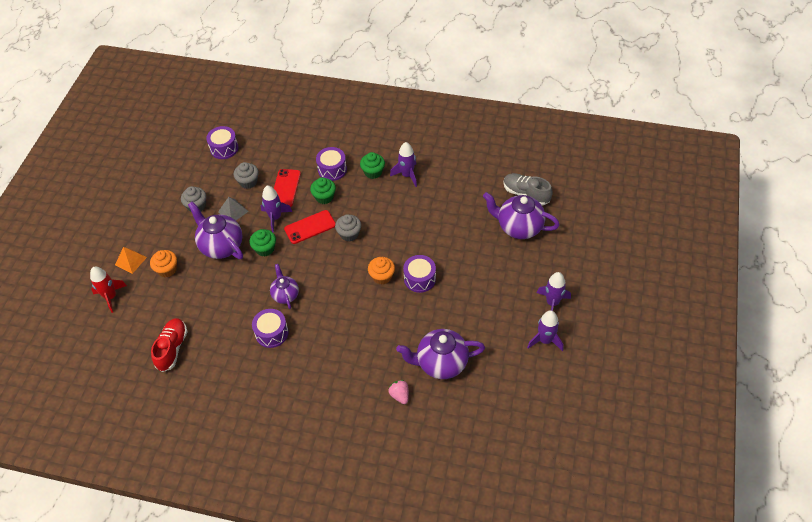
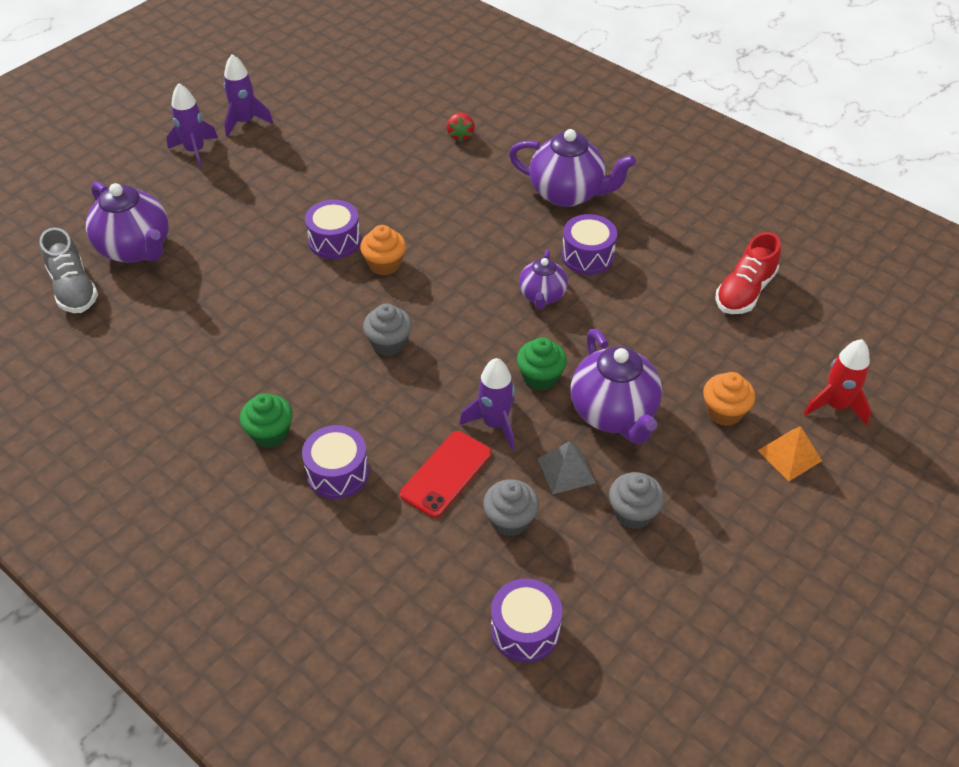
camera: 155 degrees left, 5 degrees down
red phone [284,210,336,244] -> none
green cupcake [310,177,336,204] -> none
pink strawberry [388,380,409,404] -> red strawberry [447,113,475,142]
purple rocket [390,142,417,187] -> none
purple teapot [396,329,485,379] -> purple teapot moved to [509,129,636,207]

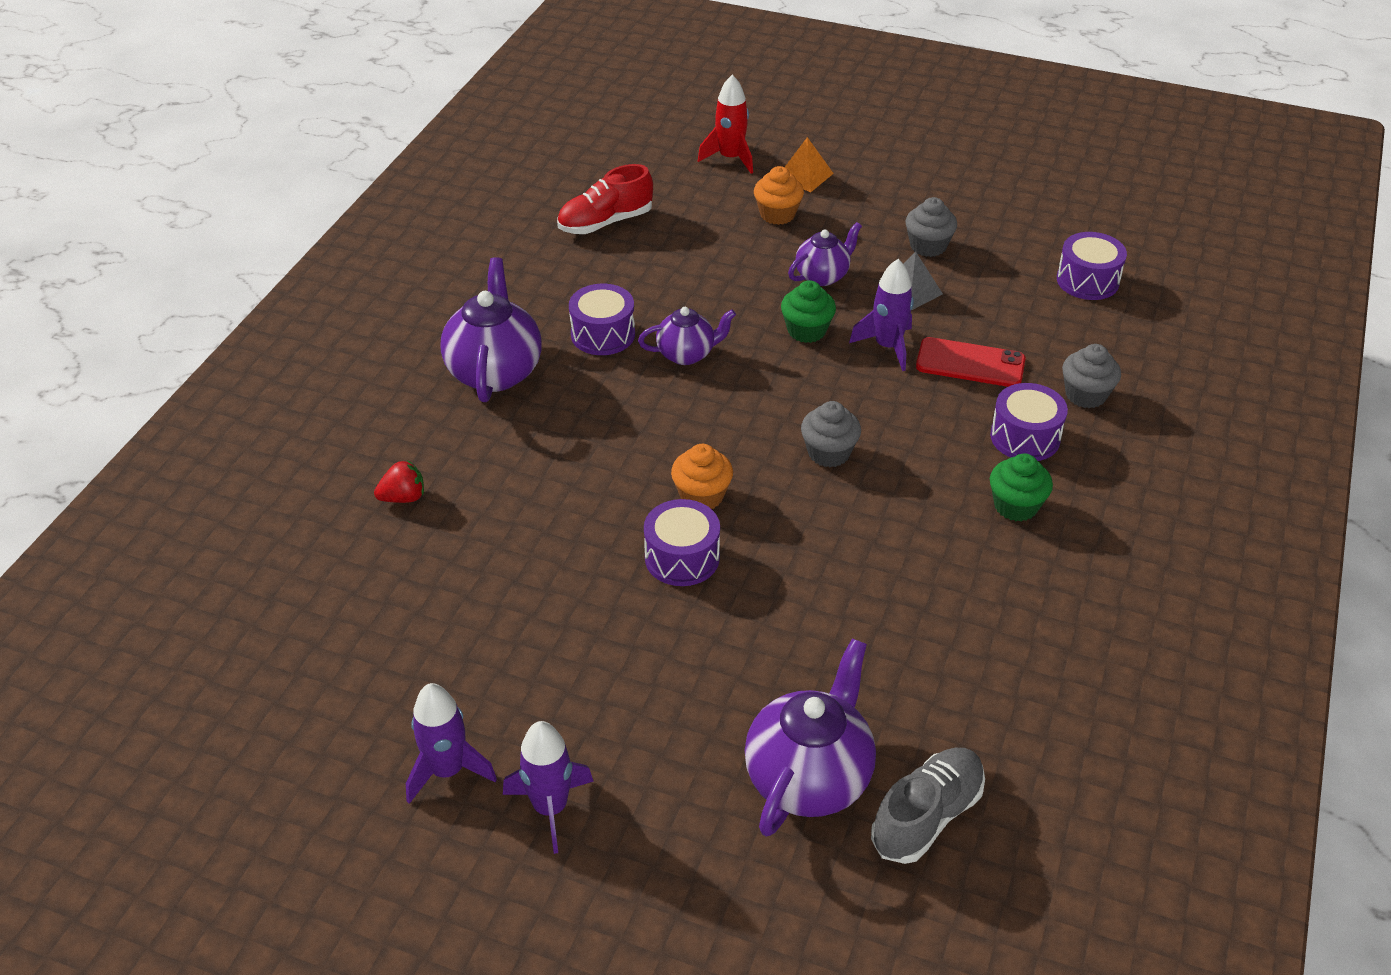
camera: 110 degrees left, 5 degrees down
grey cupcake [483,479,539,536] -> grey cupcake moved to [1062,344,1121,408]
purple teapot [571,329,662,444] -> purple teapot [788,222,862,286], size x0.59
red shoe [716,232,781,314] -> red shoe turned 135 degrees clockwise [557,164,653,234]

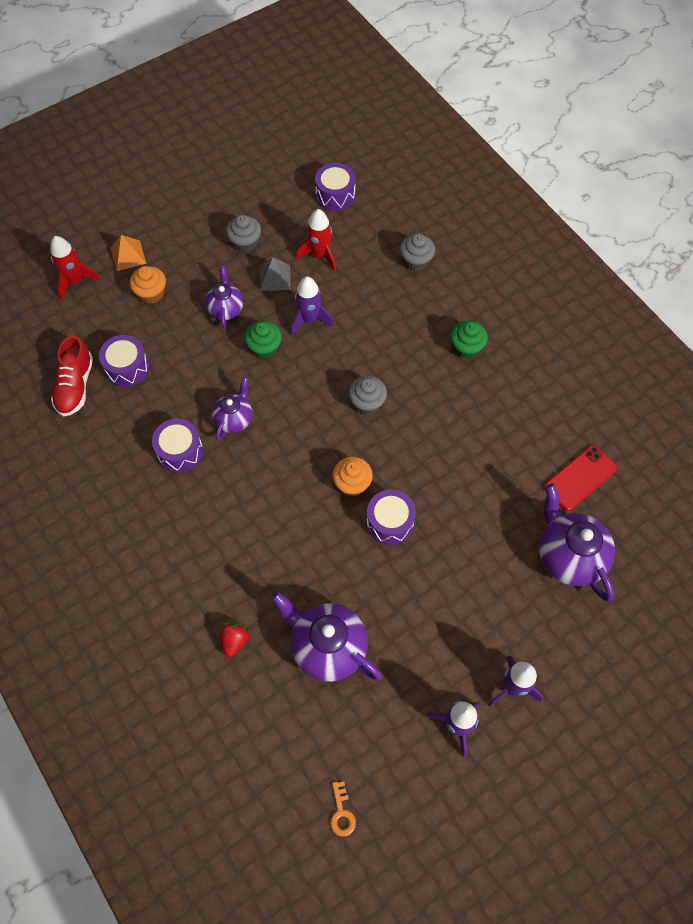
camera: 55 degrees left, 20 degrees up
purple teapot [441,257,542,402] -> purple teapot moved to [271,592,382,682]
grey shoe [871,748,985,864] -> none
red phone [916,337,1026,387] -> red phone moved to [544,445,617,511]
purple drum [990,383,1068,461] -> purple drum moved to [99,335,149,387]
none -> red rocket [296,209,336,271]
none -> orange key [330,782,356,837]

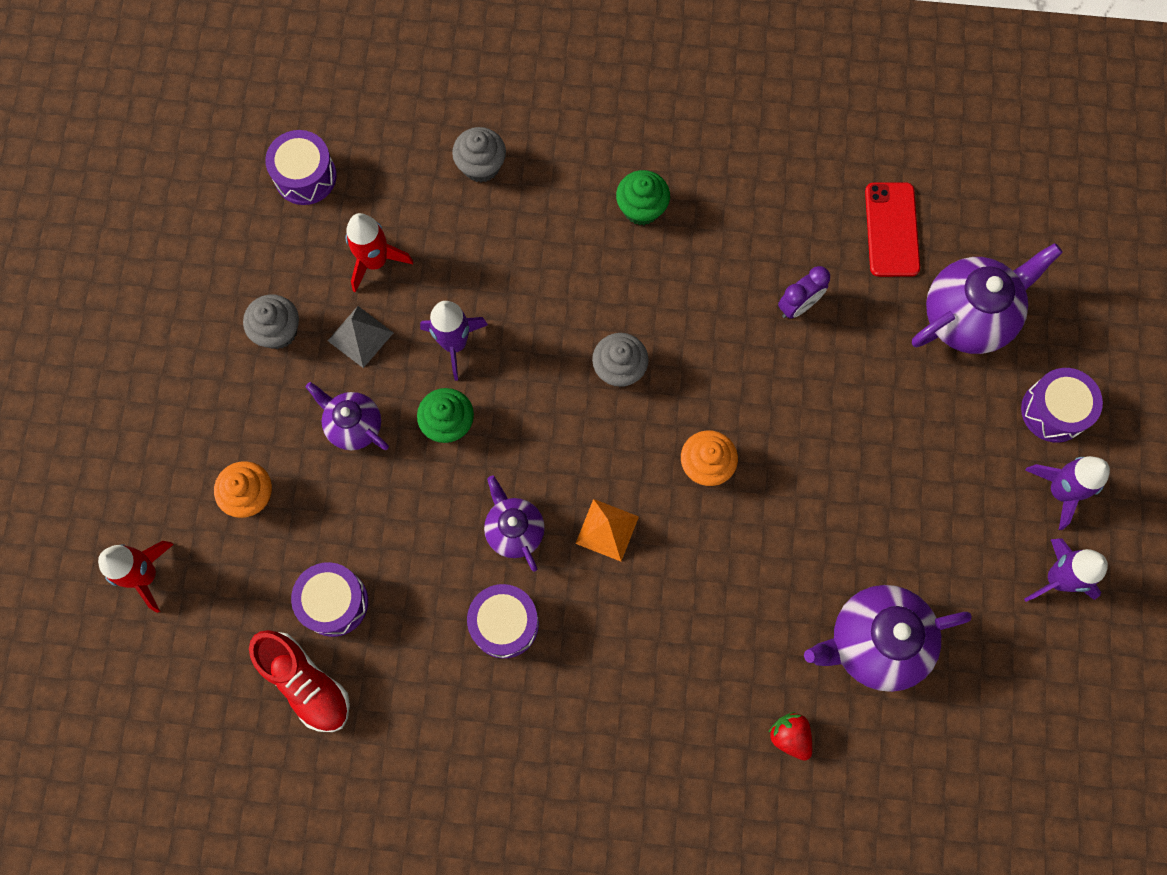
camera: 50 degrees left, 10 degrees up
orange pyramid [110,235,147,271] -> orange pyramid moved to [575,499,639,561]
orange key [330,782,356,837] -> none
purple drum [366,489,416,545] -> purple drum moved to [1021,368,1103,443]
purple teapot [539,483,615,601] -> purple teapot turned 135 degrees clockwise [912,243,1063,354]
none -> purple clock [778,266,830,319]

